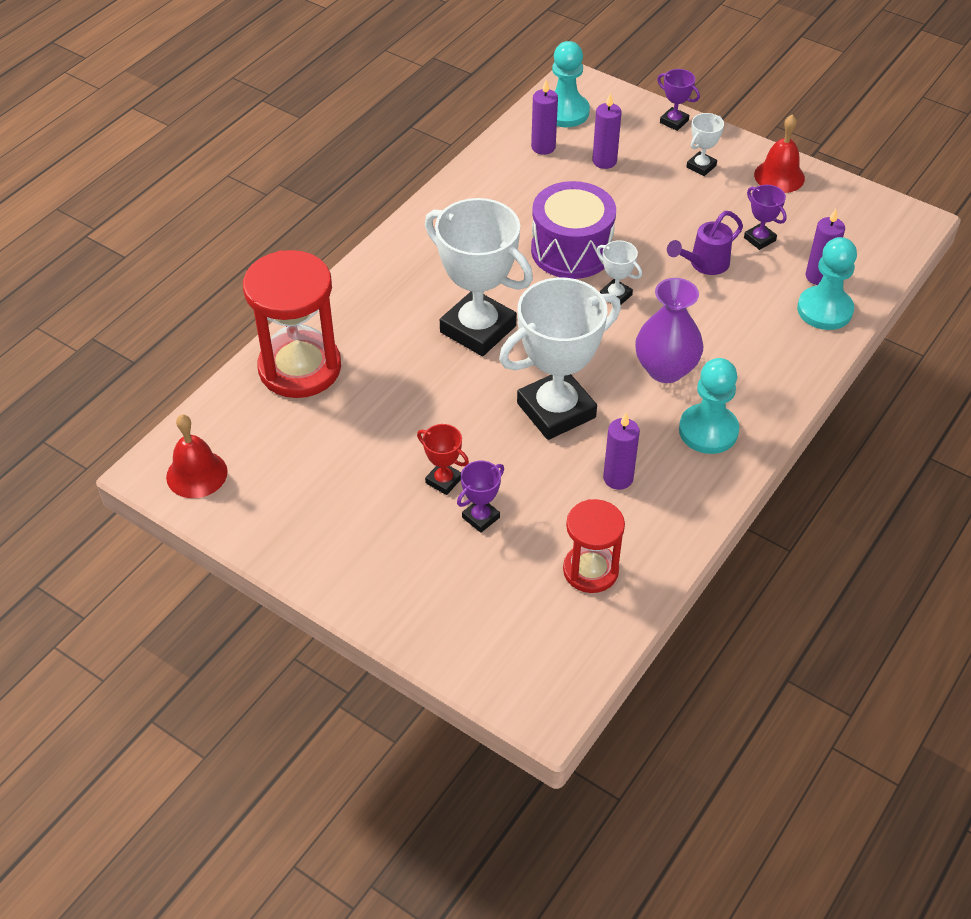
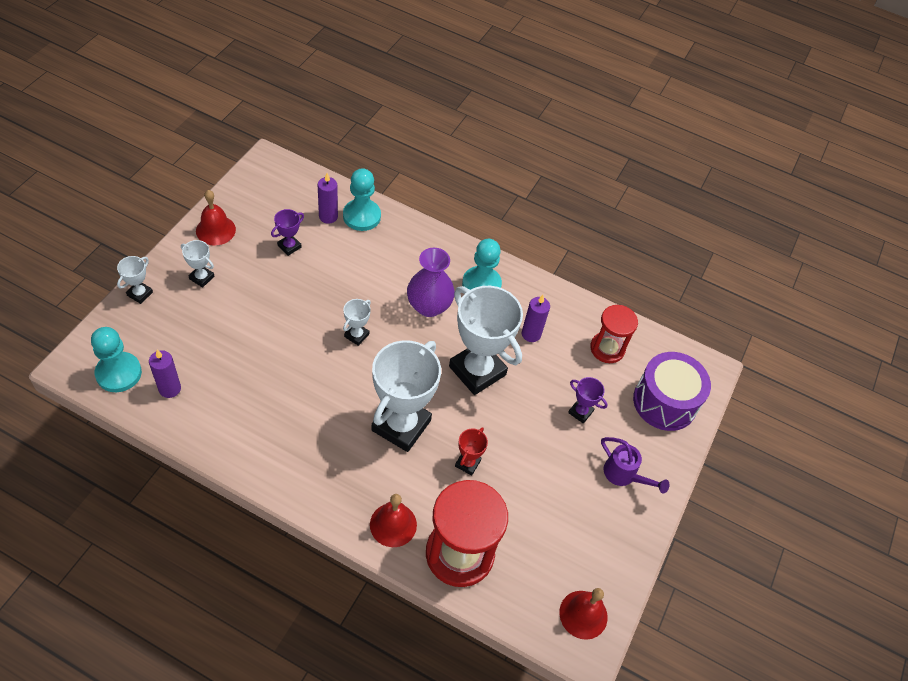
camera: 105 degrees left, 5 degrees up
red trophy [417,424,469,495] -> red trophy moved to [455,427,488,476]
purple drum [531,181,616,279] -> purple drum moved to [633,352,711,431]
purple candle [592,93,622,169] -> none
purple trophy [657,69,700,131] -> white trophy [117,256,153,304]
purple watering can [667,211,743,275] -> purple watering can moved to [601,437,670,494]
none -> red bell [370,494,417,547]

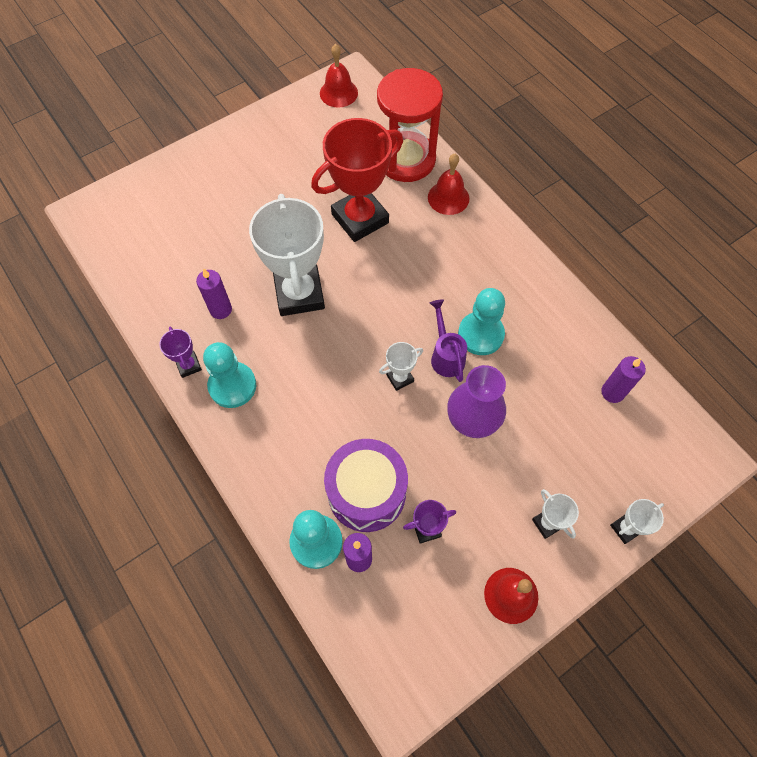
camera: 145 degrees left, 10 degrees up
turquoise pawn [91,327,142,392] -> turquoise pawn moved to [458,288,505,355]
white trophy [371,340,441,452] -> none
purple vase [407,248,455,317] -> purple vase moved to [447,365,506,438]
red trophy [455,427,488,476] -> red trophy [311,118,403,242], size x2.27
purple trophy [568,377,608,424] -> purple trophy moved to [159,327,202,378]
red hourglass [590,305,638,363] -> none
purple watering can [601,437,670,494] -> purple watering can moved to [430,299,467,382]
purple drum [633,352,711,431] -> purple drum moved to [324,439,408,532]

